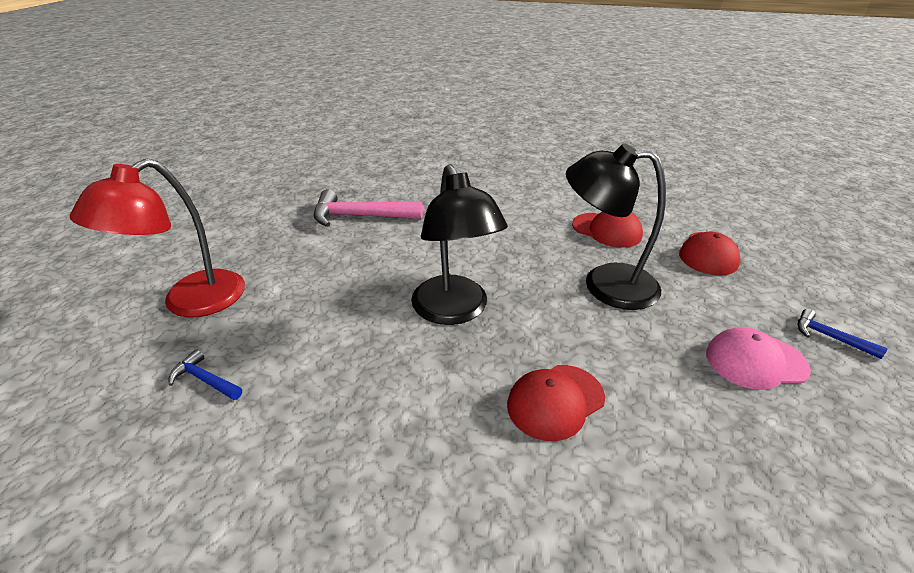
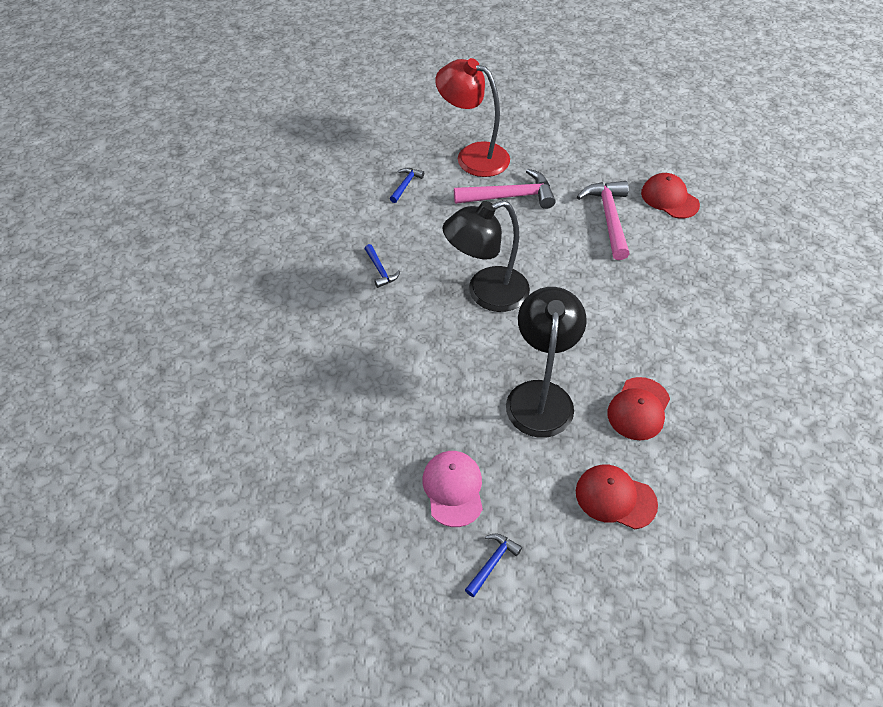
camera: 85 degrees right, 15 degrees up
red cap [507,365,605,441] -> red cap moved to [641,173,700,219]
none -> blue hammer [364,244,400,288]
none -> pink hammer [454,169,556,209]

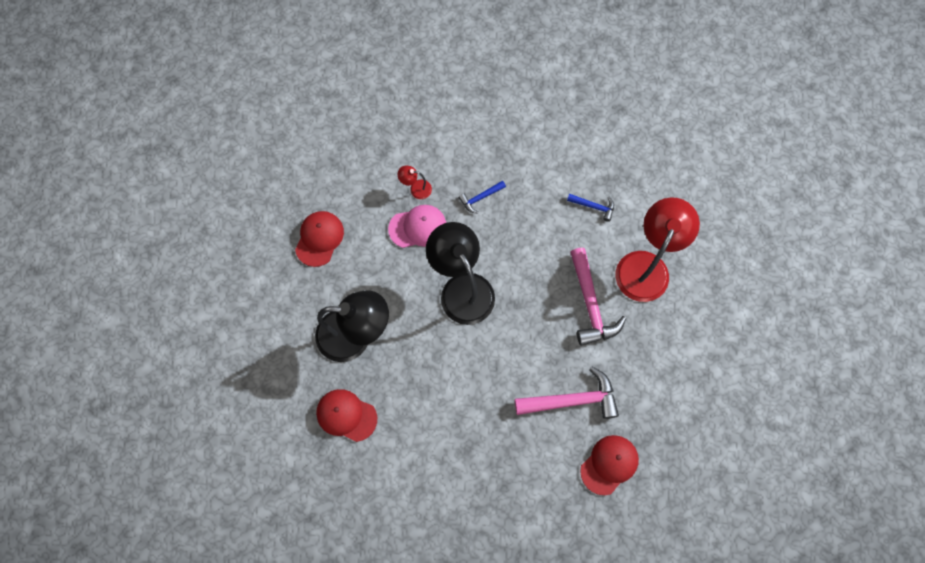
camera: 85 degrees right, 20 degrees up
pink cap [422,451,483,527] -> pink cap moved to [388,205,446,248]
blue hammer [465,534,522,597] -> none
red cap [576,464,658,529] -> red cap moved to [295,211,344,267]
none -> red lamp [398,166,432,199]

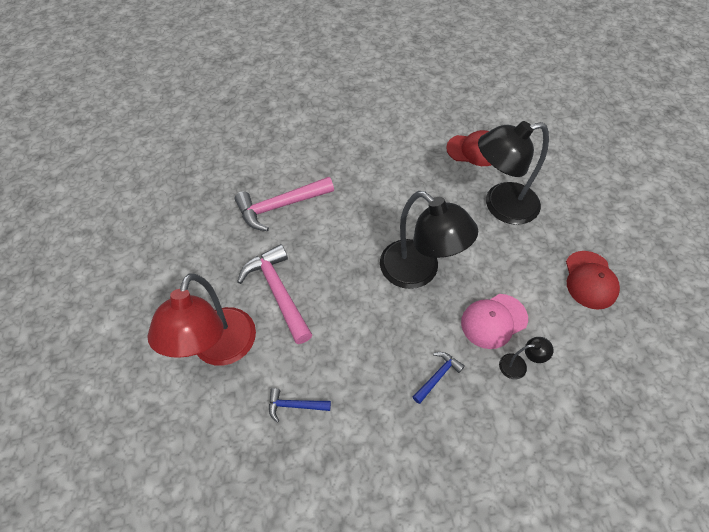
camera: 165 degrees right, 15 degrees down
red lamp [398,166,432,199] -> black lamp [499,337,553,379]
red cap [580,435,639,495] -> none

